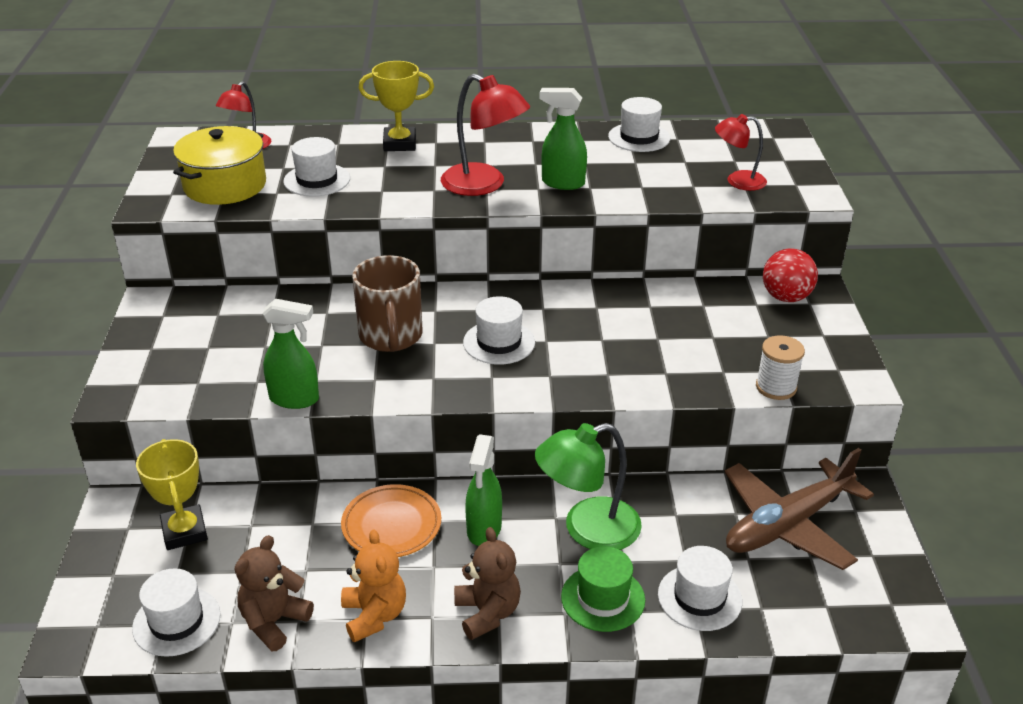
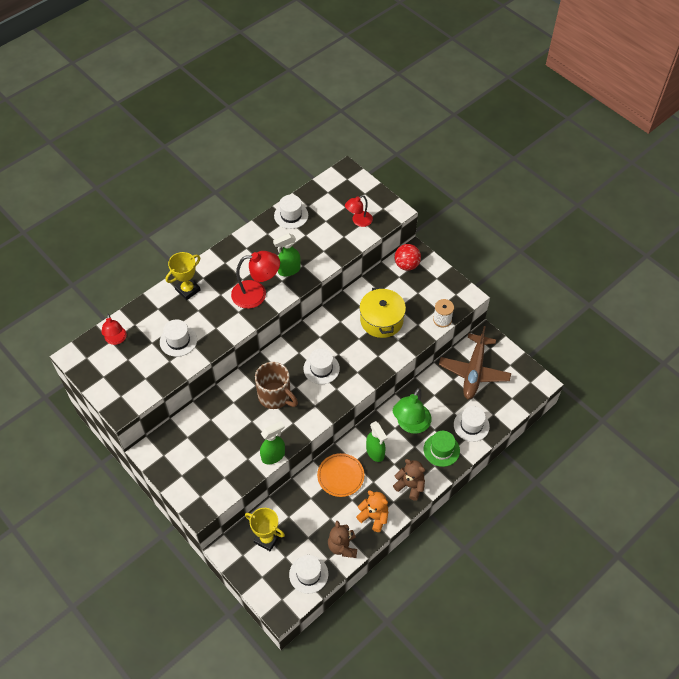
camera: 40 degrees left, 20 degrees up
yellow pot [173,126,266,205] -> yellow pot moved to [359,287,406,338]

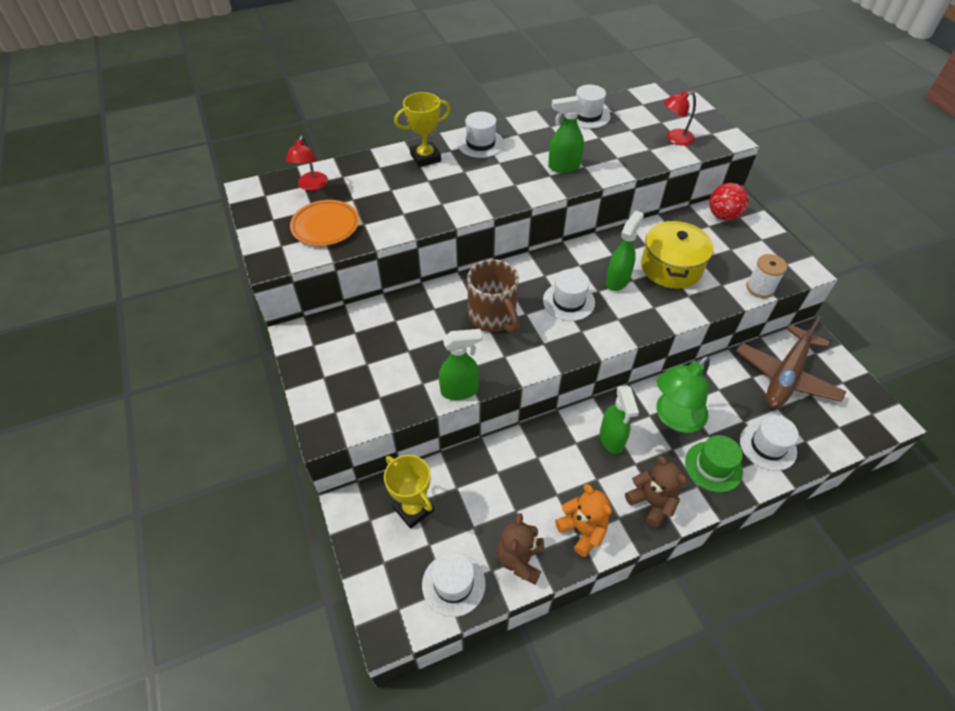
camera: 20 degrees right, 5 degrees down
white hat [160,319,197,357] -> white hat moved to [457,111,504,158]
red lamp [231,251,280,309] -> none
orange plate [317,453,364,497] -> orange plate moved to [290,200,359,246]
none -> green spray bottle [606,210,644,291]

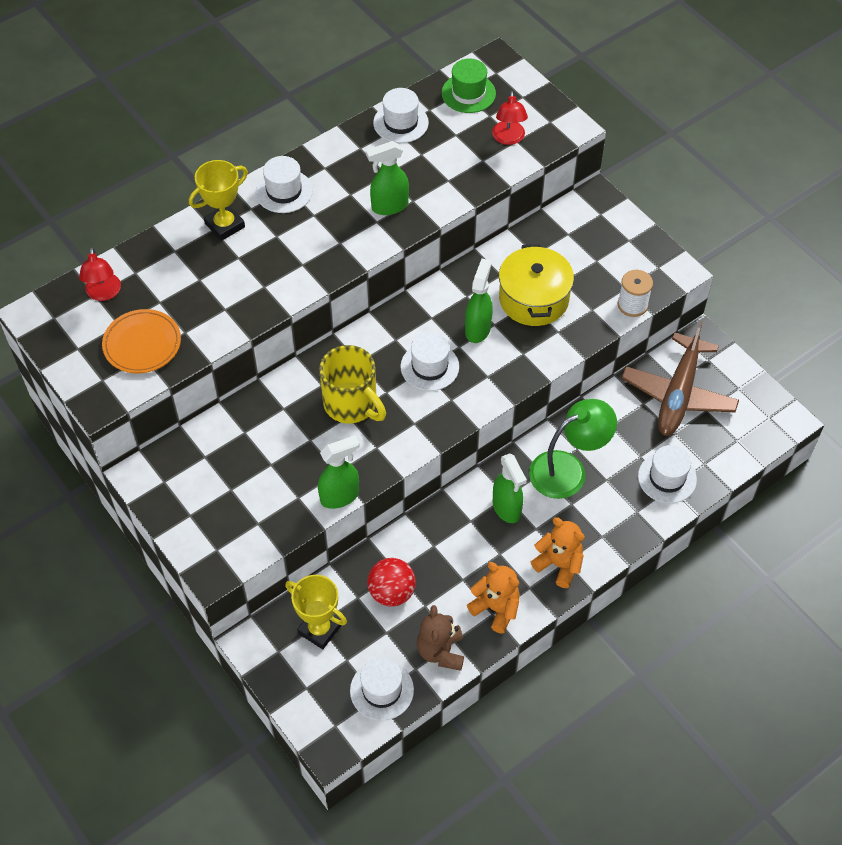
camera: 15 degrees left, 5 degrees up
brown mug [467,259,519,333] -> yellow mug [319,345,386,423]
brown teddy bear [625,455,687,528] -> orange teddy bear [531,517,585,588]
green lamp [656,356,710,433] -> green lamp turned 150 degrees counterclockwise [529,399,617,499]
red lamp [664,91,696,146] -> red lamp turned 60 degrees counterclockwise [492,91,528,145]
green hat [685,435,743,493] -> green hat moved to [441,58,496,113]
red ball [709,183,749,221] -> red ball moved to [367,558,416,606]

